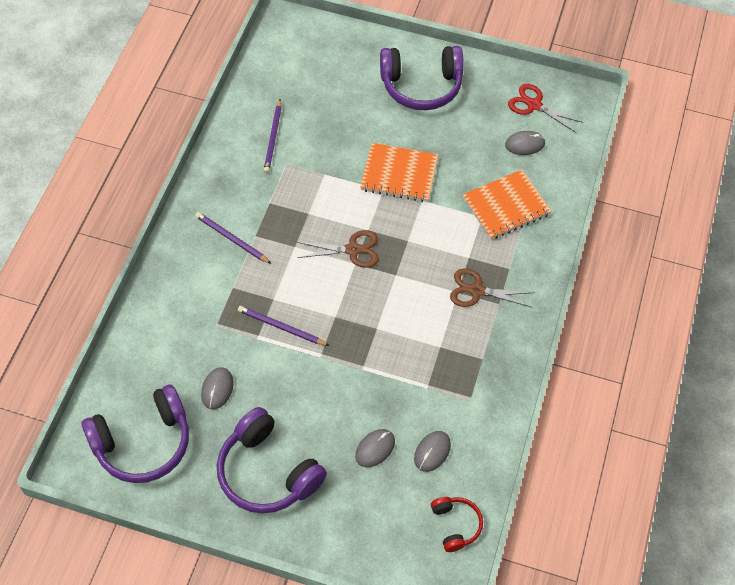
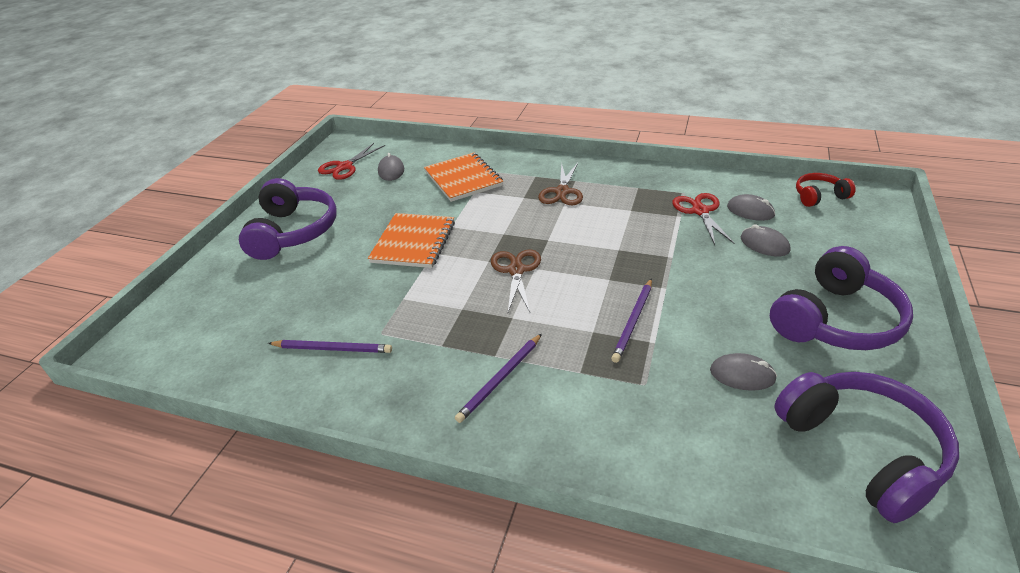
camera: 85 degrees left, 20 degrees down
none -> red scissors [672,193,734,245]

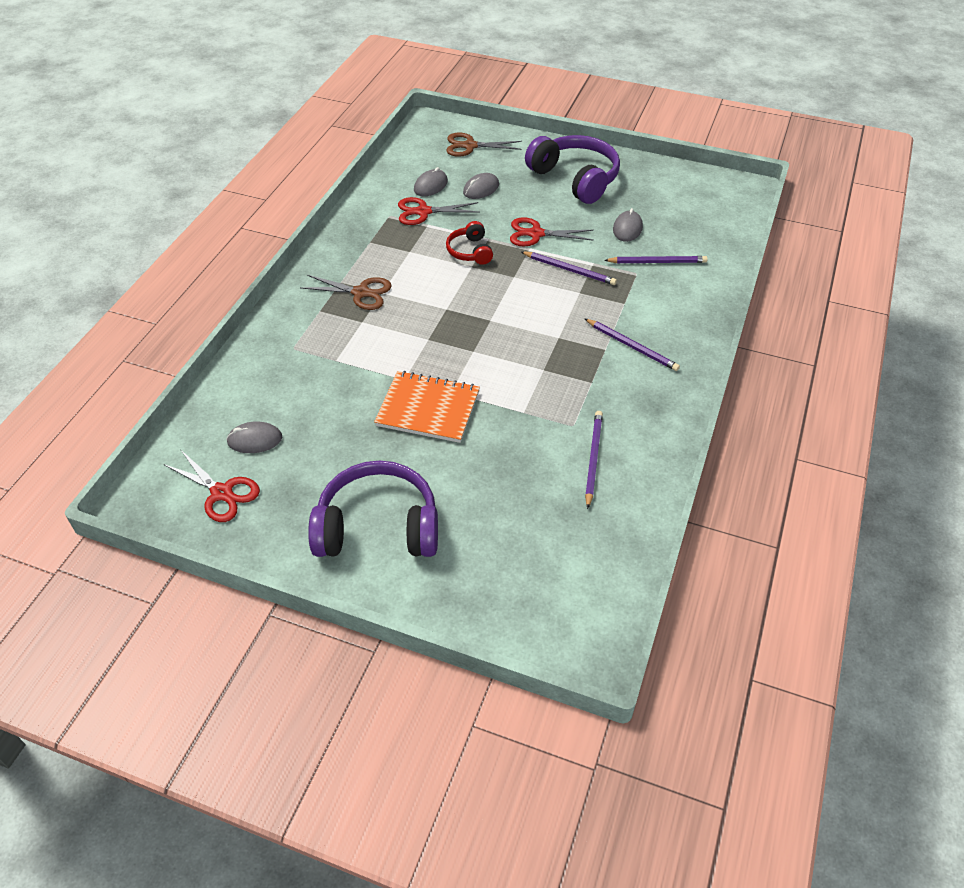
camera: 90 degrees left, 10 degrees up
orange notebook [424,152,503,202] -> none
brown scissors [491,249,541,312] -> brown scissors moved to [446,133,522,157]
purple headphones [774,372,959,523] -> none
red headphones [796,173,856,207] -> red headphones moved to [446,221,493,265]
none -> red scissors [510,217,594,246]
none -> purple pencil [604,256,708,263]

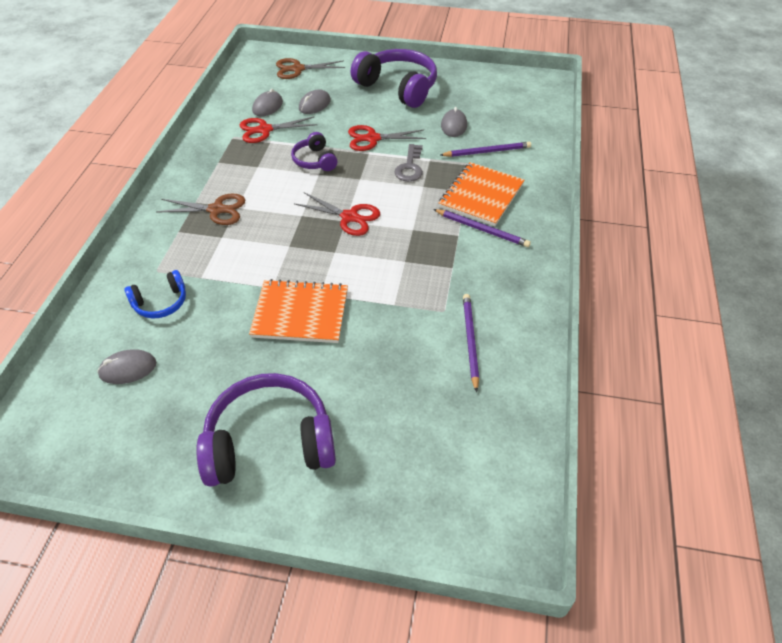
camera: 10 degrees left, 0 degrees up
red scissors [163,449,260,522] -> red scissors moved to [295,192,380,236]
red headphones [446,221,493,265] -> purple headphones [291,132,337,171]
purple pencil [521,251,617,285] -> grey key [394,144,423,182]
none -> blue headphones [124,270,186,319]
none -> orange notebook [439,162,524,226]

